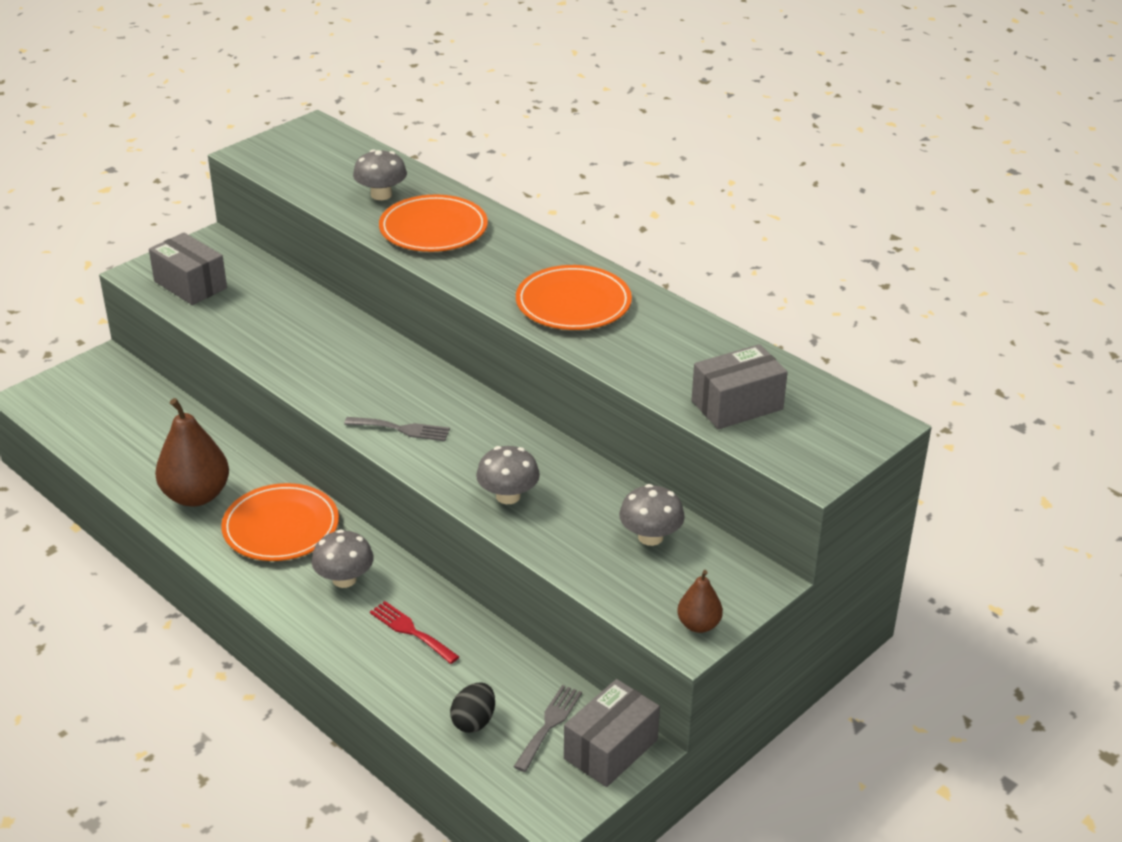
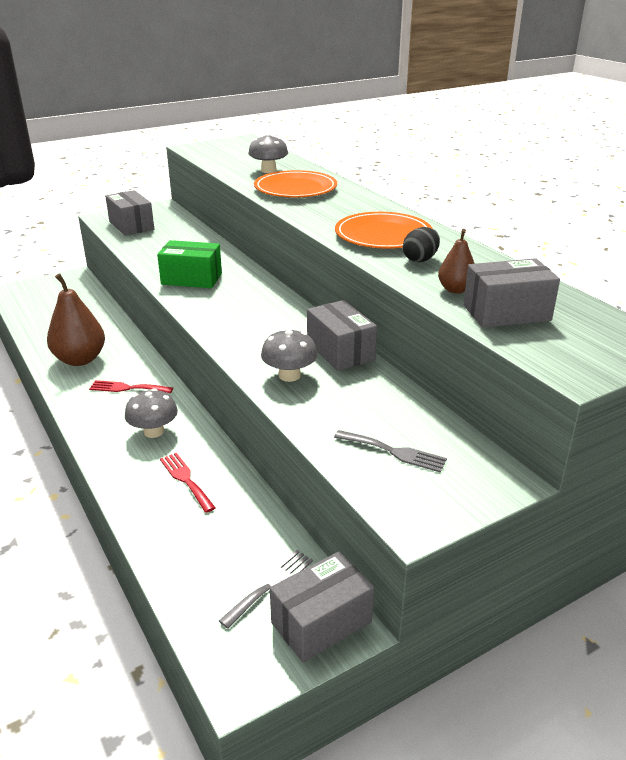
camera: 15 degrees right, 5 degrees down
orange plate [221,483,339,561] -> red fork [89,380,173,393]
grey fork [344,417,450,441] -> grey fork moved to [334,430,447,472]
black egg [450,682,495,733] -> black egg moved to [403,227,440,262]
grey mushroom [619,484,685,546] -> none
brown pear [677,570,723,633] -> brown pear moved to [438,229,475,294]
none -> green box [157,240,222,288]
none -> grey box [307,300,377,371]

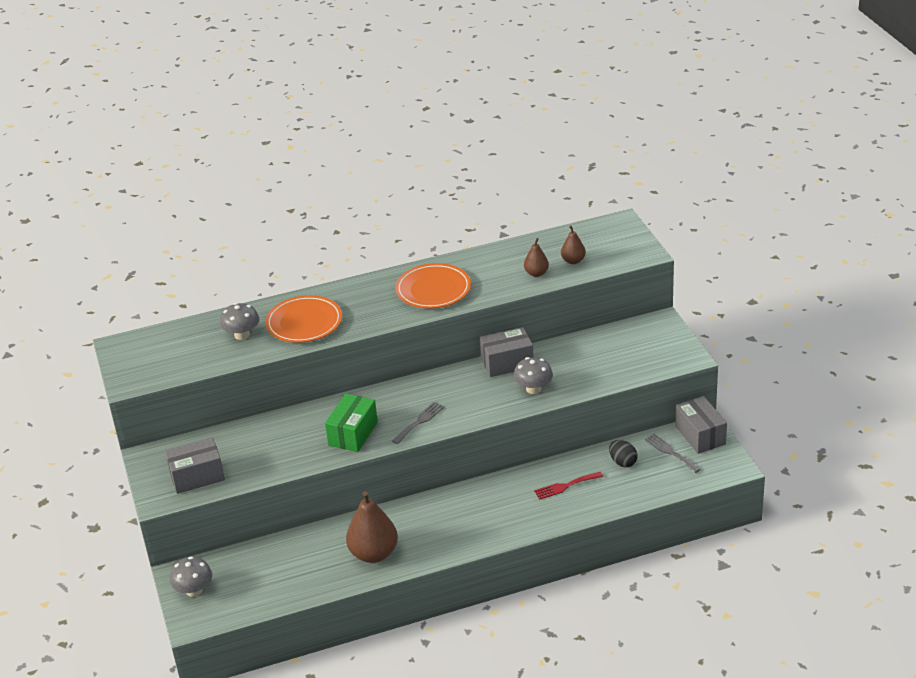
camera: 75 degrees left, 5 degrees up
red fork [89,380,173,393] -> none
grey mushroom [125,388,178,438] -> grey mushroom moved to [170,557,212,597]
grey fork [334,430,447,472] -> grey fork moved to [392,402,444,444]
black egg [403,227,440,262] -> black egg moved to [609,440,638,467]
grey box [463,258,560,328] -> brown pear [561,225,586,264]

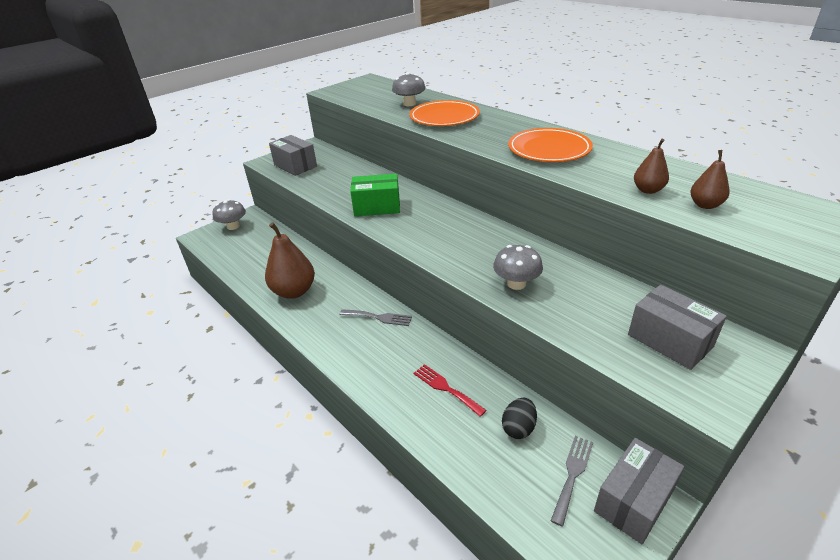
camera: 65 degrees right, 0 degrees up
grey fork [392,402,444,444] -> grey fork moved to [340,309,412,326]
grey box [480,327,533,377] -> grey box moved to [628,285,727,370]

